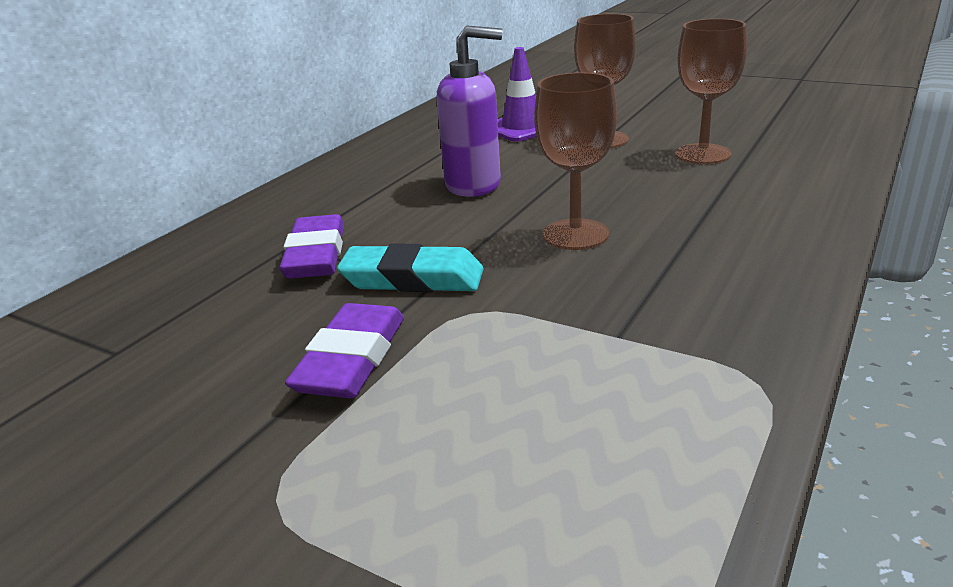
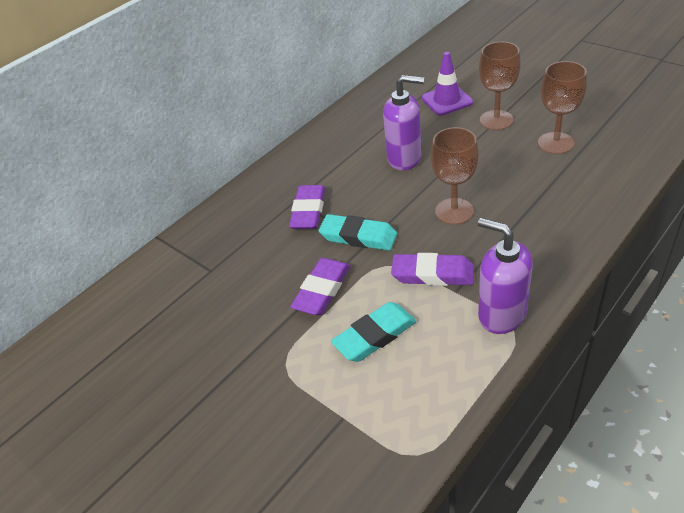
camera: 15 degrees right, 15 degrees up
none -> turquoise eraser [331,302,417,362]
none -> purple eraser [391,253,474,286]
none -> purple soap dispenser [478,218,533,334]

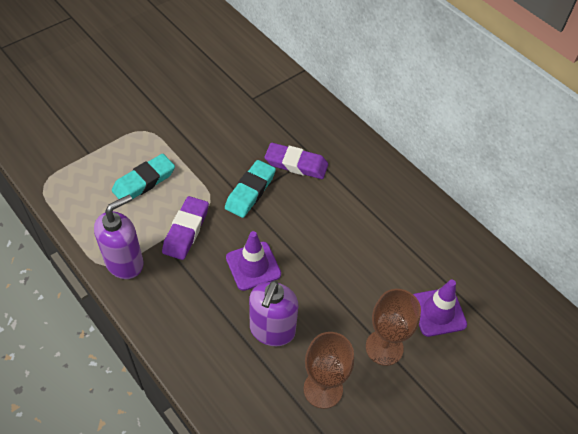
camera: 90 degrees right, 10 degrees up
purple eraser [290,258,350,315] -> none
turquoise eraser [331,302,417,362] -> turquoise eraser turned 75 degrees clockwise [112,154,175,199]
purple soap dispenser [383,75,424,170] -> purple soap dispenser moved to [249,280,298,346]
brown goblet [431,127,478,225] -> purple traffic cone [226,231,281,291]

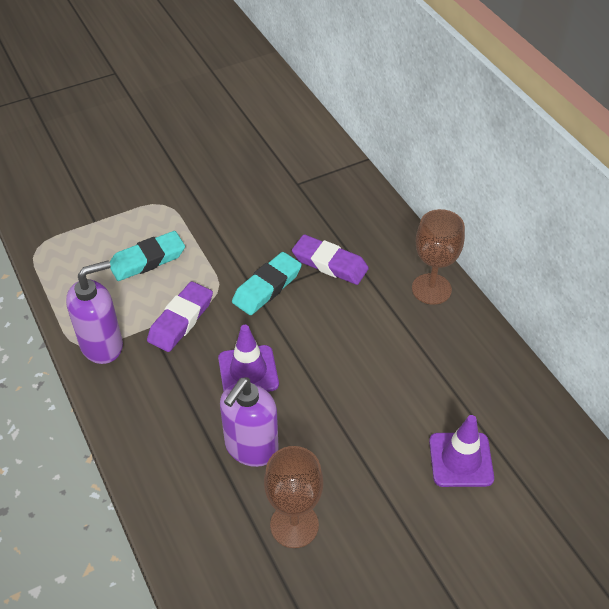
camera: 15 degrees right, 5 degrees down
brown goblet [366,289,421,366] -> brown goblet moved to [412,209,465,305]

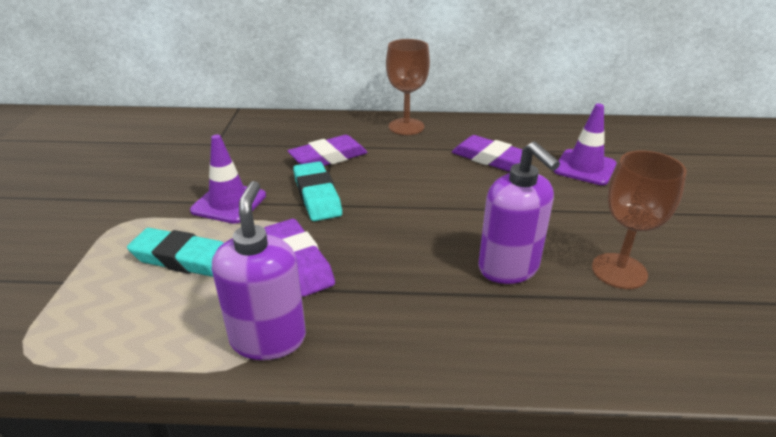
camera: 60 degrees left, 15 degrees down
turquoise eraser [110,231,185,281] -> turquoise eraser turned 75 degrees counterclockwise [127,228,223,277]
purple traffic cone [218,325,279,392] -> purple traffic cone moved to [190,135,266,224]
none -> purple eraser [452,135,522,172]

